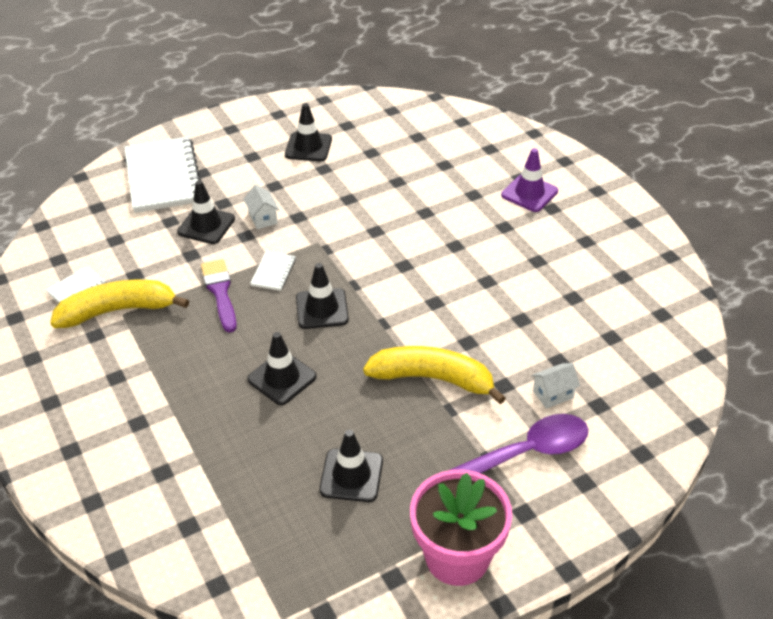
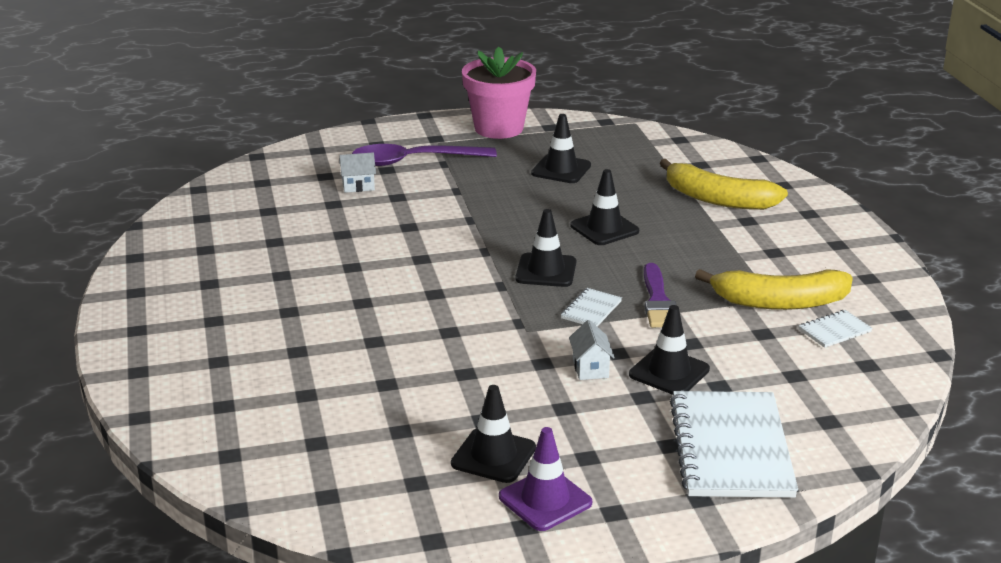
camera: 165 degrees left, 15 degrees down
yellow banana [363,346,506,404] -> yellow banana moved to [660,159,788,210]
purple traffic cone [501,148,558,212] -> purple traffic cone moved to [499,427,592,531]

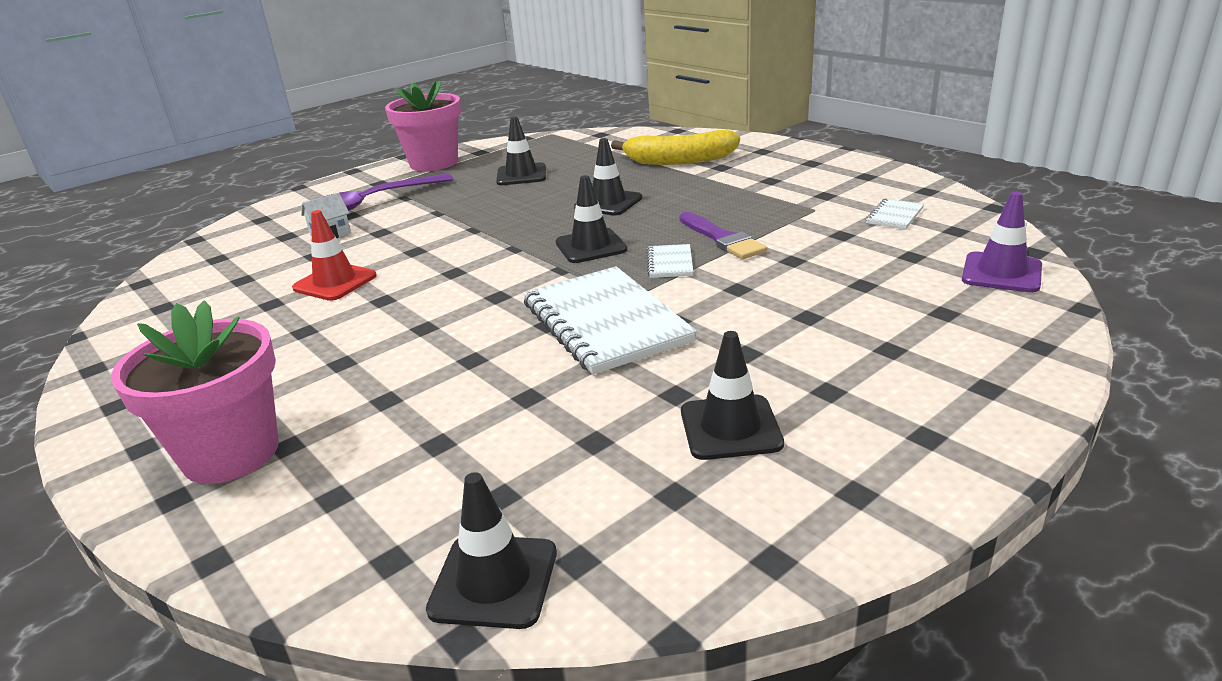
camera: 25 degrees left, 0 degrees up
purple traffic cone [499,427,592,531] -> purple traffic cone moved to [962,192,1042,292]
white house [569,320,615,380] -> none
black traffic cone [629,305,710,395] -> black traffic cone moved to [426,472,557,629]
white notebook [670,391,798,498] -> white notebook moved to [523,266,697,375]
yellow banana [695,269,853,310] -> none
none -> pink flower pot [111,301,279,484]
none -> red traffic cone [292,210,377,301]

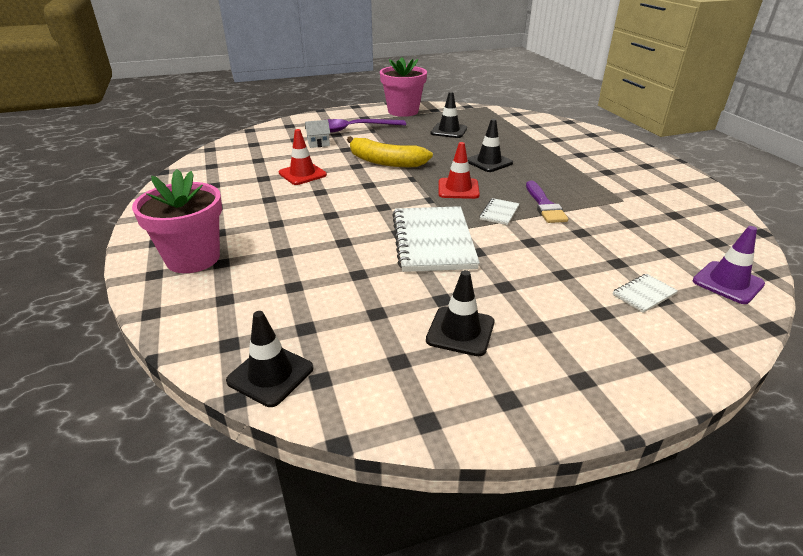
camera: 20 degrees right, 5 degrees up
black traffic cone [556,175,628,263] -> red traffic cone [439,142,480,199]
yellow banana [611,130,740,165] -> yellow banana moved to [347,136,433,167]
white notebook [866,198,924,229] -> white notebook moved to [612,274,678,313]

